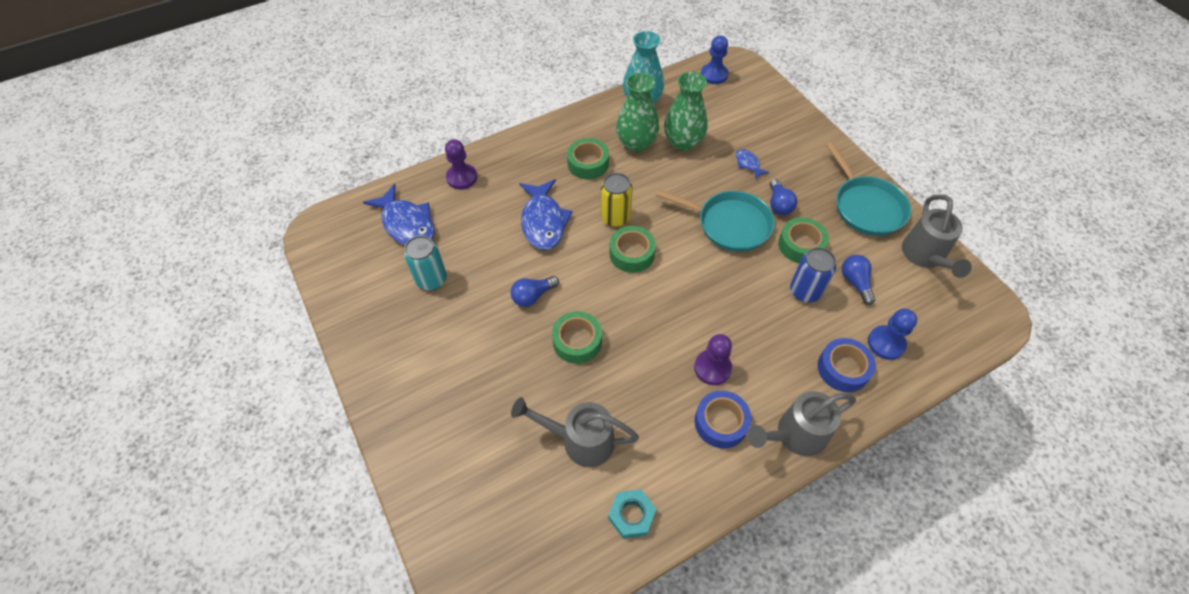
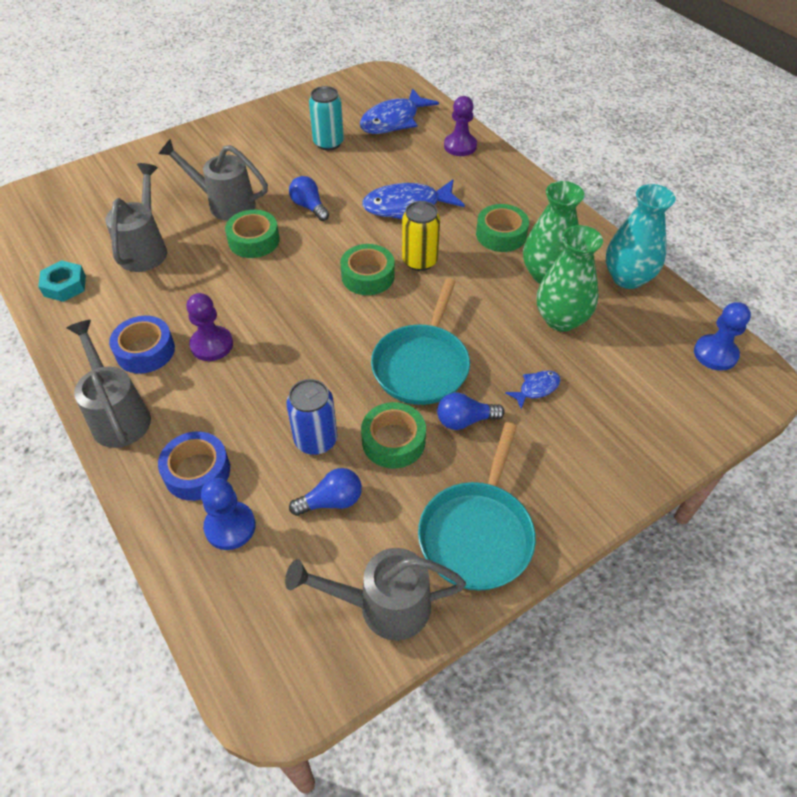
camera: 85 degrees right, 5 degrees down
turquoise pan [826,142,911,236] -> turquoise pan turned 45 degrees counterclockwise [418,422,536,591]
none -> grey watering can [159,139,268,221]

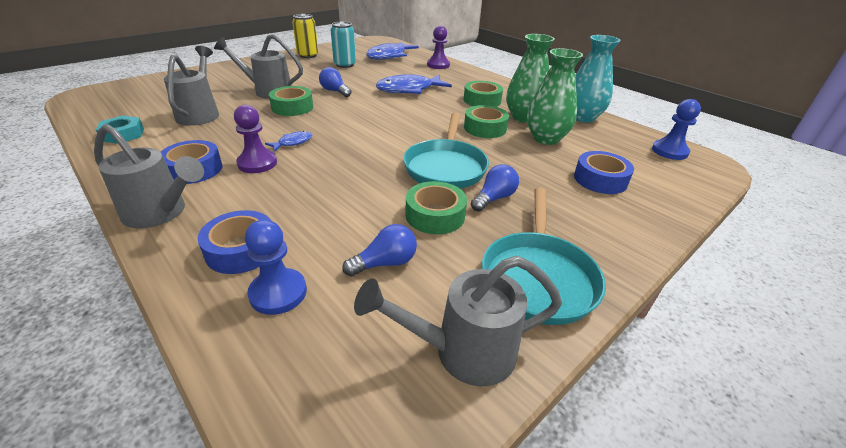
camera: 10 degrees left, 15 degrees down
grey watering can [67,320,151,448] -> grey watering can turned 150 degrees clockwise [94,124,204,228]
blue can [286,379,337,455] -> none
green tape [340,244,395,295] -> green tape moved to [464,105,509,138]
yellow can [402,201,440,271] -> yellow can moved to [292,14,318,58]
blue light bulb [437,393,505,430] -> blue light bulb turned 150 degrees clockwise [471,164,519,212]
blue fish [505,371,560,409] -> blue fish moved to [265,131,312,152]
none -> blue tape [574,151,634,194]

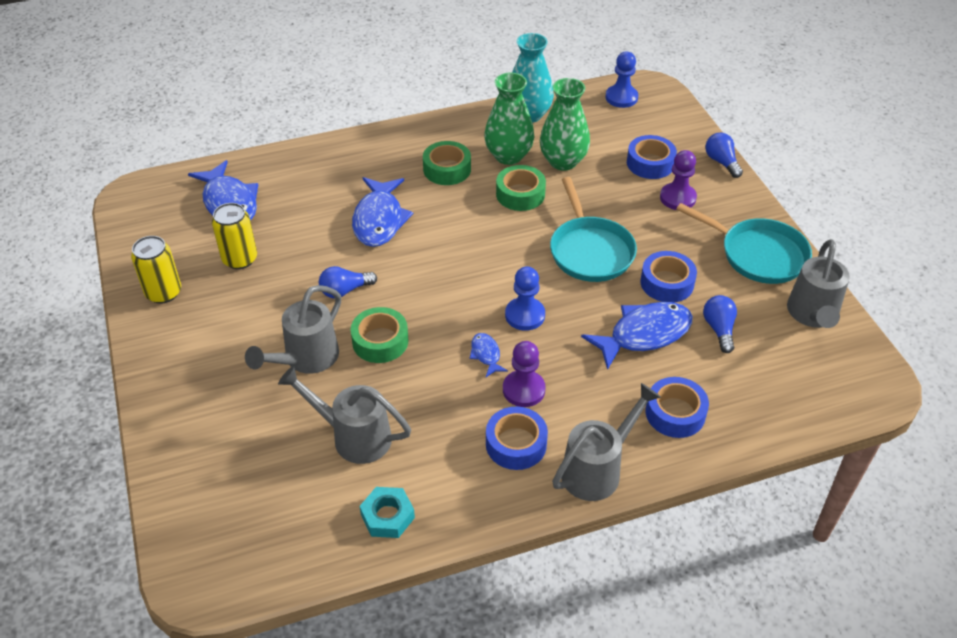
camera: 65 degrees left, 10 degrees up
blue pawn [245,219,307,315] -> blue pawn moved to [505,266,545,331]
turquoise can [331,22,356,68] -> yellow can [212,203,257,269]
turquoise pan [403,113,489,189] -> turquoise pan turned 45 degrees clockwise [550,177,637,282]
green tape [405,181,467,235] -> blue tape [640,251,697,302]
purple pawn [427,26,450,69] -> purple pawn moved to [660,150,697,210]
blue light bulb [471,164,519,212] -> blue light bulb moved to [705,133,743,178]
none -> blue fish [581,302,693,370]

